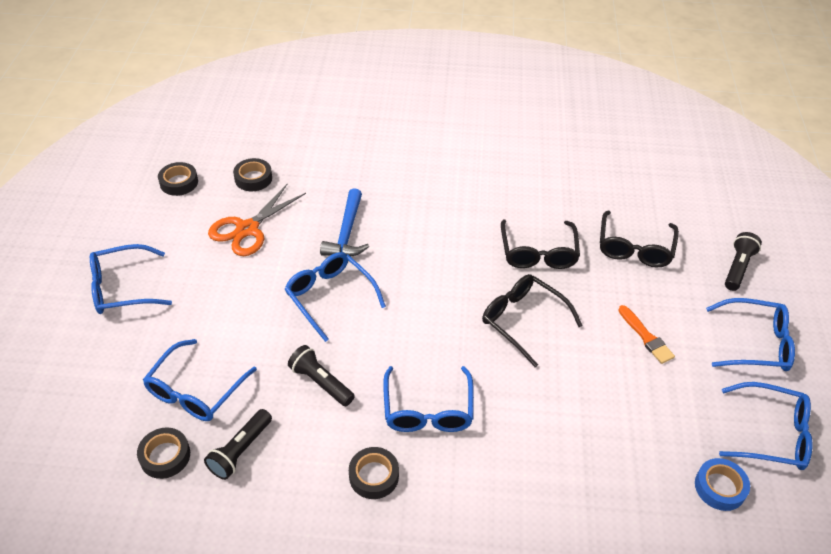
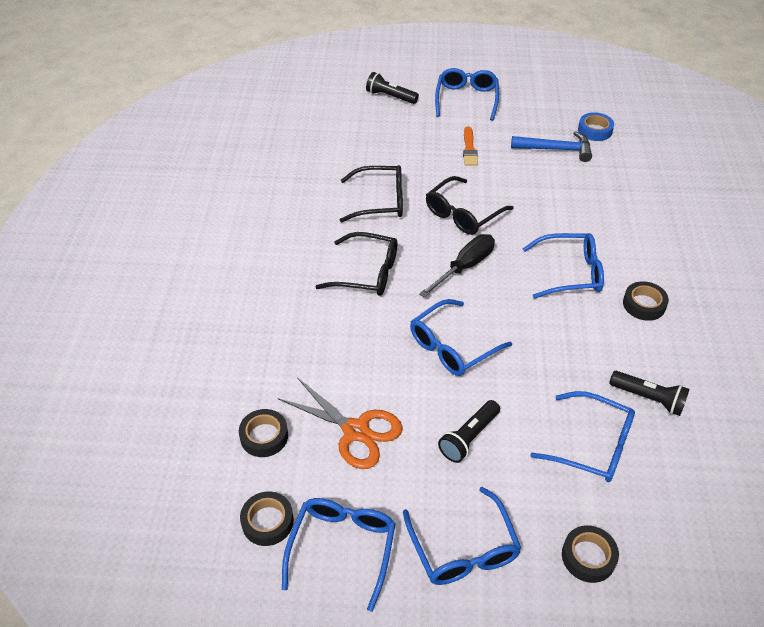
camera: 90 degrees left, 0 degrees up
black tape [137,428,190,479] -> black tape moved to [562,525,619,583]
black flashlight [288,345,355,406] -> black flashlight moved to [438,400,500,463]
blue hammer [320,188,369,256] -> blue hammer moved to [511,131,592,162]
black glasses [600,211,679,267] -> black glasses moved to [315,232,397,296]
orange brush [618,305,675,364] -> orange brush turned 120 degrees clockwise [463,126,478,166]
blue glasses [719,382,812,470] -> blue glasses moved to [282,498,396,612]
none -> black screwdriver [419,234,495,298]

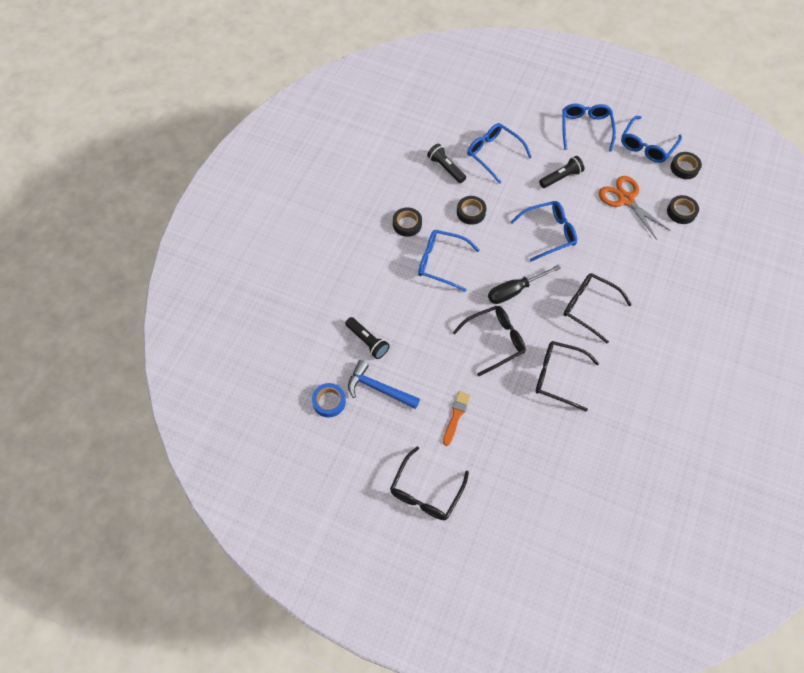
camera: 160 degrees left, 15 degrees up
black flashlight [366,72,419,104] -> black flashlight moved to [345,317,390,359]
blue glasses [435,68,499,121] -> black glasses [390,446,469,520]
black tape [562,525,619,583] -> black tape moved to [457,196,486,225]

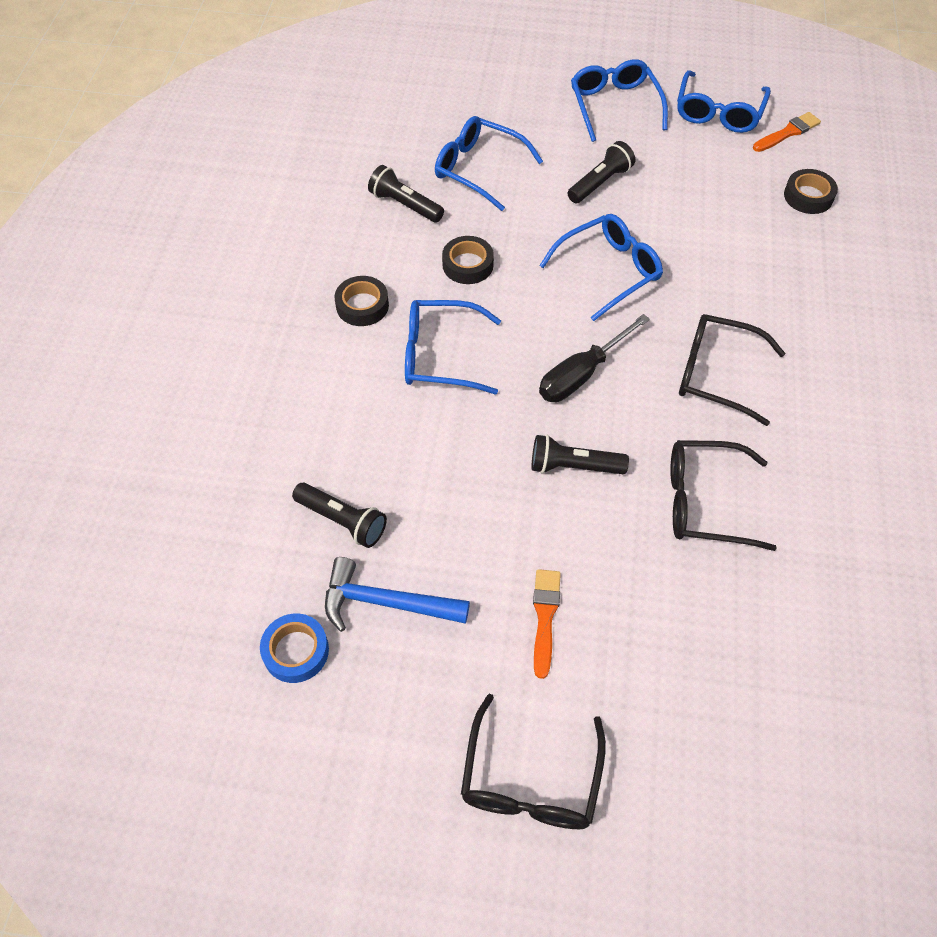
camera: 15 degrees left, 5 degrees down
black glasses [453,306,526,376] -> black flashlight [532,435,629,474]
orange scissors [599,176,671,240] -> none
black tape [671,152,702,179] -> orange brush [753,112,821,152]

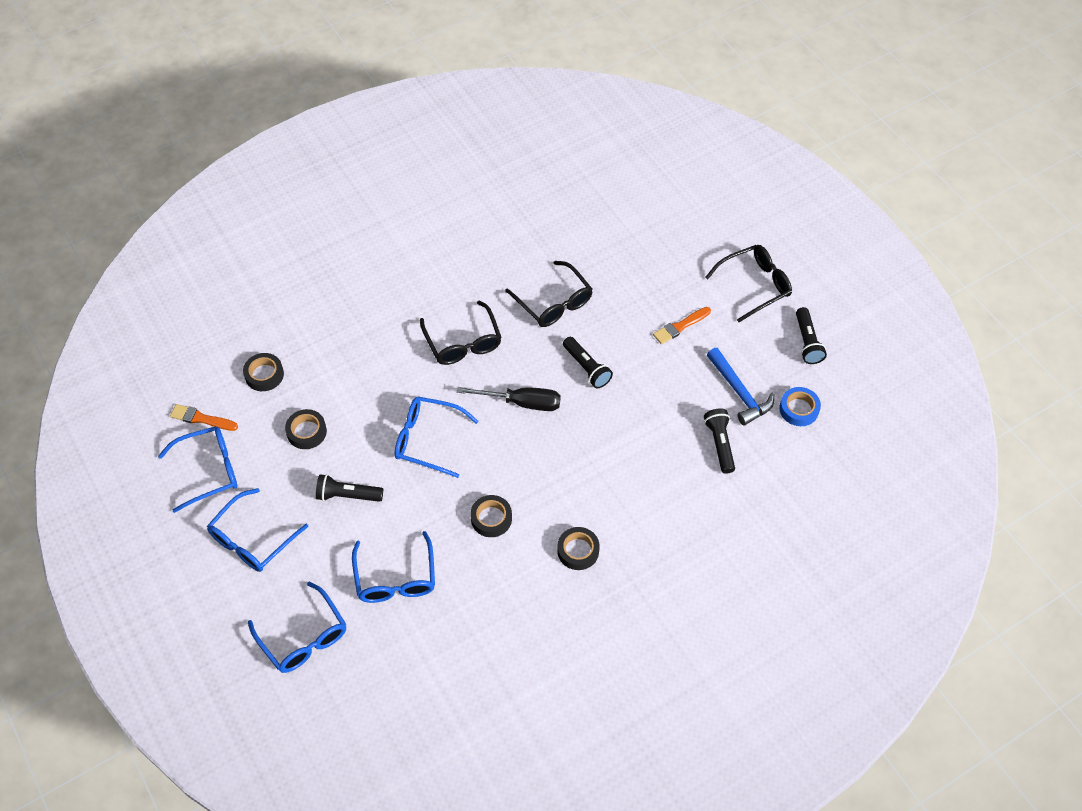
camera: 130 degrees left, 0 degrees up
black flashlight [368,165,444,223] -> black flashlight moved to [796,307,827,364]
blue glasses [405,300,501,395] -> blue glasses moved to [248,582,346,673]
none -> black tape [285,409,327,449]

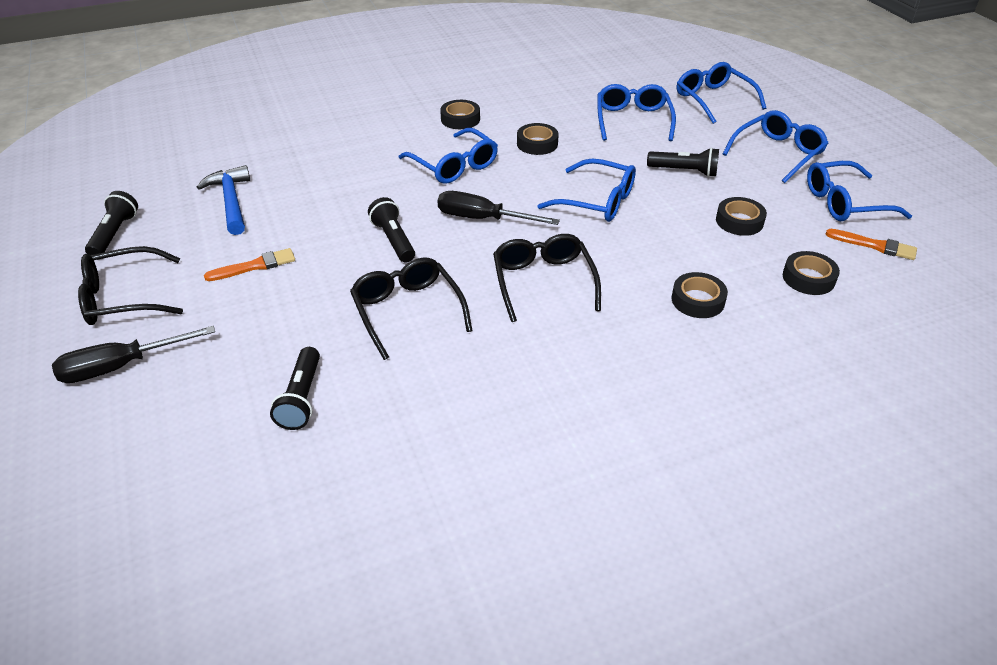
camera: 170 degrees left, 15 degrees down
black flashlight [704,409,735,474] -> black flashlight moved to [270,347,320,430]
blue tape [779,387,821,426] -> none
none -> black screwdriver [52,326,215,383]
none -> blue glasses [399,128,498,183]
none -> black tape [672,272,728,318]

